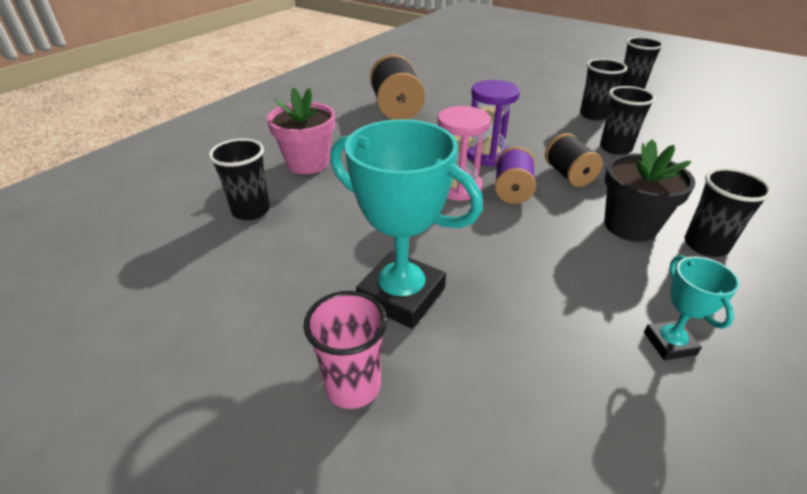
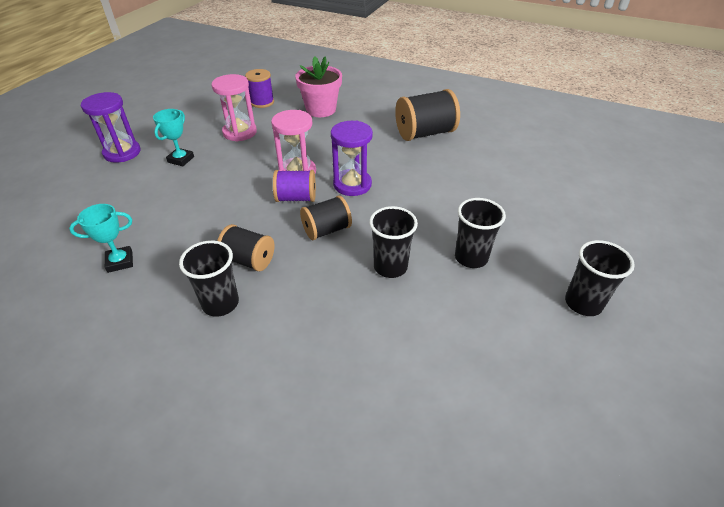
camera: 80 degrees right, 5 degrees up
black cup [209,138,270,220] -> purple spool [245,69,274,108]
pink cup [304,291,387,409] -> purple hourglass [81,92,140,163]
turquoise trophy [330,119,483,329] -> turquoise trophy [153,109,194,166], size x0.51
black flower pot [604,139,695,242] -> black spool [217,224,275,271]
none -> pink hourglass [212,74,257,142]

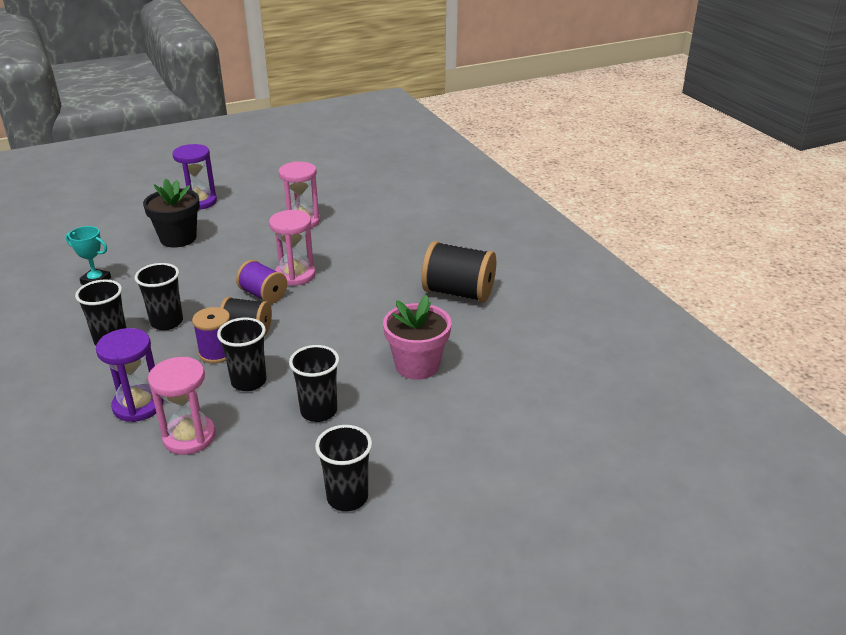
camera: 40 degrees right, 10 degrees down
turquoise trophy [153,109,194,166] -> none
black spool [217,224,275,271] -> black cup [135,263,183,330]
purple spool [245,69,274,108] -> purple spool moved to [192,307,230,363]
pink flower pot [295,56,342,117] -> pink flower pot moved to [383,295,452,380]
purple hourglass [331,120,373,196] -> purple hourglass moved to [96,328,164,422]
none -> black flower pot [143,178,200,248]
none -> pink hourglass [148,357,216,455]

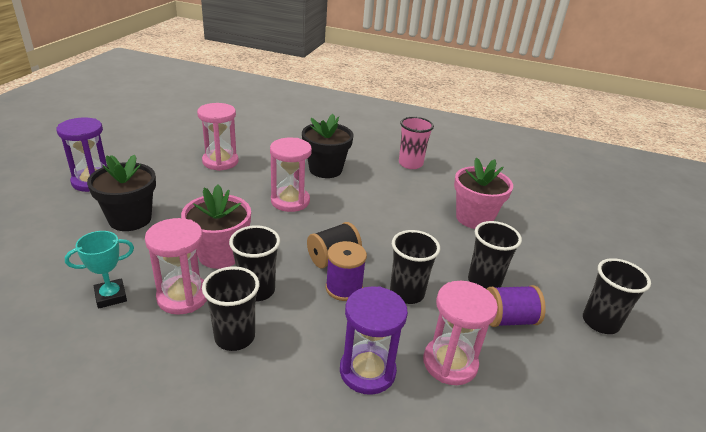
camera: 50 degrees left, 0 degrees up
purple spool [236,260,287,304] -> purple spool moved to [487,285,546,327]
black spool [421,241,496,302] -> pink cup [399,117,434,169]
none -> pink hourglass [145,218,207,315]
none -> pink flower pot [181,184,251,269]
none -> black flower pot [302,114,353,178]

